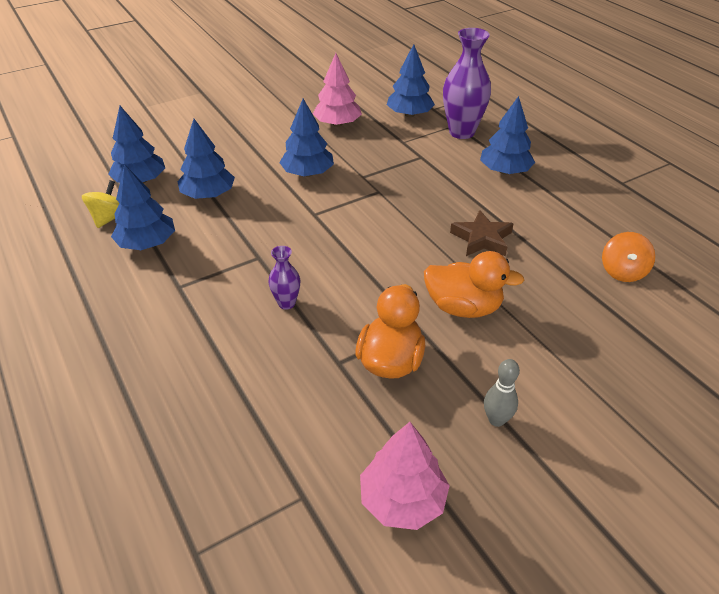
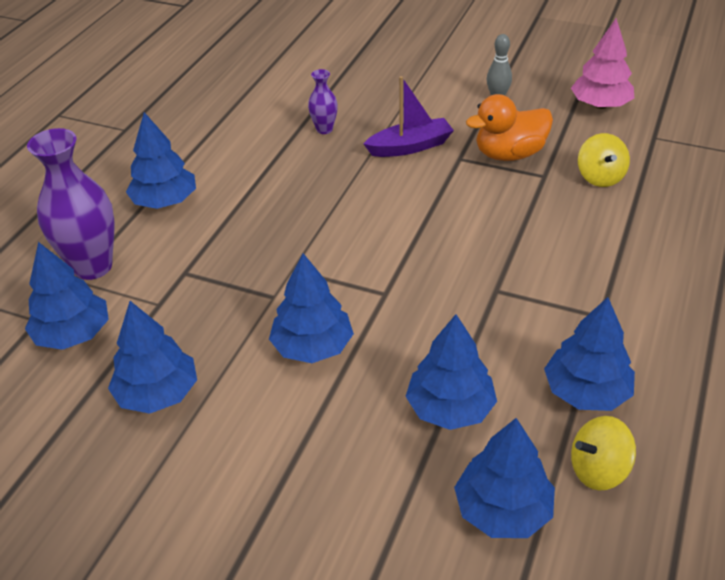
camera: 125 degrees left, 0 degrees up
purple vase [268,246,300,310] -> purple vase moved to [308,69,338,134]
pink tree [313,53,362,127] -> blue tree [108,301,197,414]
orange duck [424,251,524,318] -> purple boat [363,76,454,157]
brown star [450,210,514,256] -> none
orange spinning top [602,232,655,282] -> none
none -> yellow spinning top [578,133,630,187]

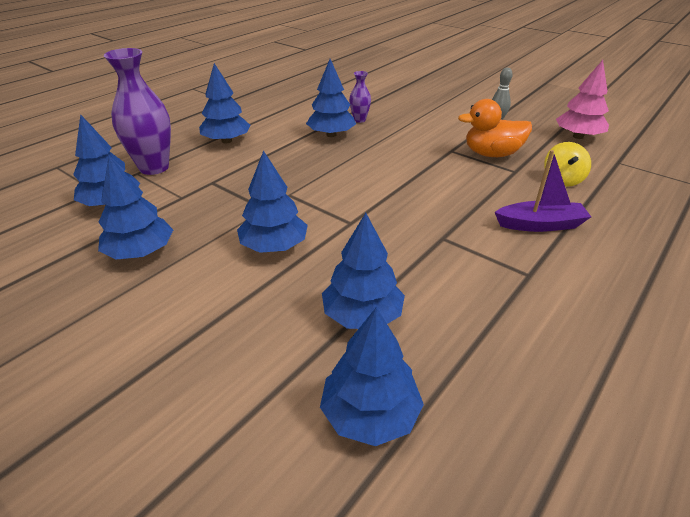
camera: 15 degrees right, 5 degrees down
purple boat [363,76,454,157] -> purple boat moved to [495,150,591,232]
blue tree [544,297,635,411] -> blue tree moved to [306,59,356,137]
yellow spinning top [571,416,636,491] -> none

